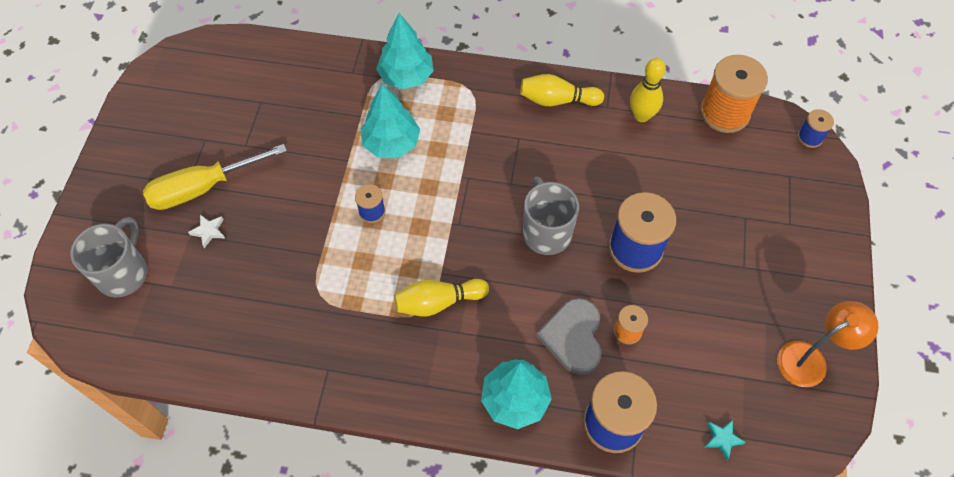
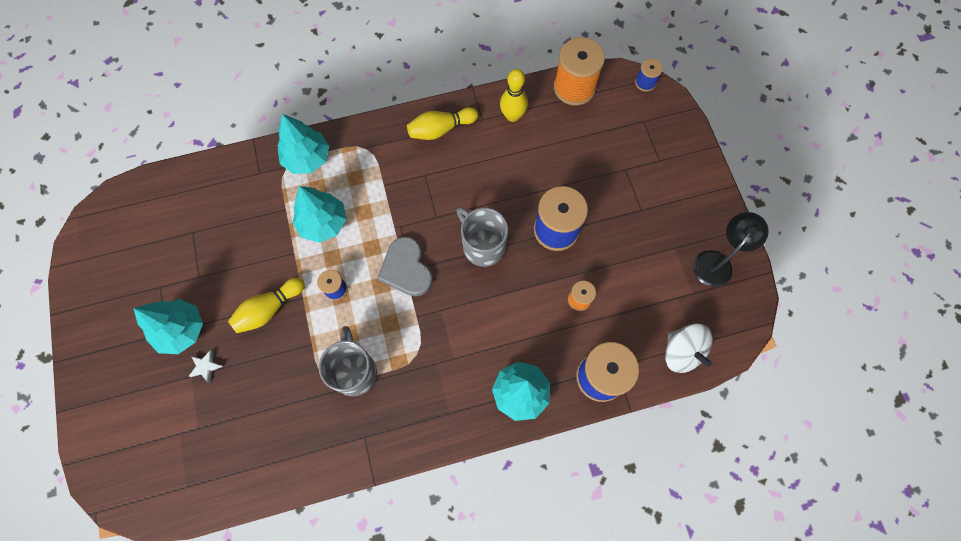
camera: 25 degrees left, 10 degrees up
grey mug [70,217,147,297] -> grey mug moved to [319,326,377,396]
yellow screwdriver [143,144,287,210] -> turquoise tree [133,299,203,354]
yellow bowling pin [394,279,489,316] -> yellow bowling pin moved to [228,277,305,333]
grey heart [536,298,602,375] -> grey heart moved to [377,237,433,296]
turquoise star [704,420,746,460] -> white spinning top [665,324,713,373]
orange lamp [777,301,878,387] -> black lamp [693,212,769,287]

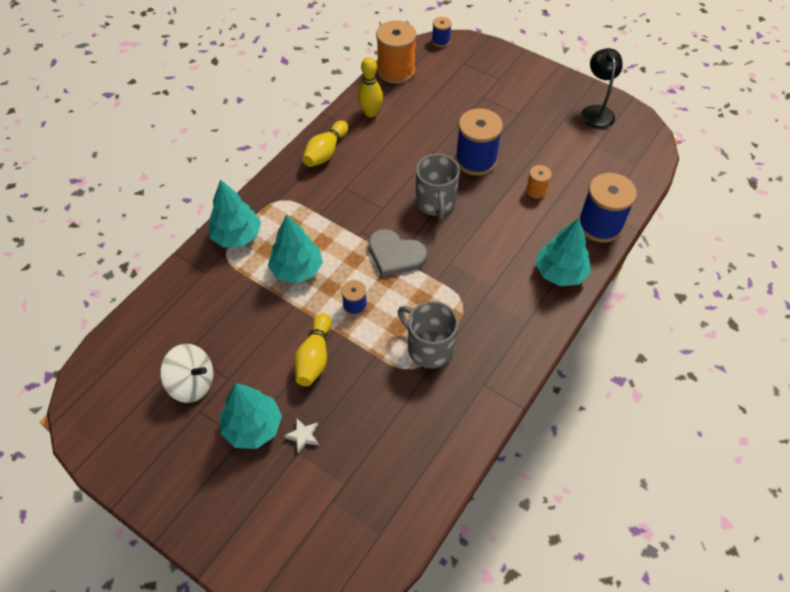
camera: 40 degrees left, 15 degrees down
grey mug [456,207,508,267] -> grey mug turned 105 degrees counterclockwise [416,154,460,220]
white spinning top [665,324,713,373] -> white spinning top moved to [160,344,213,403]

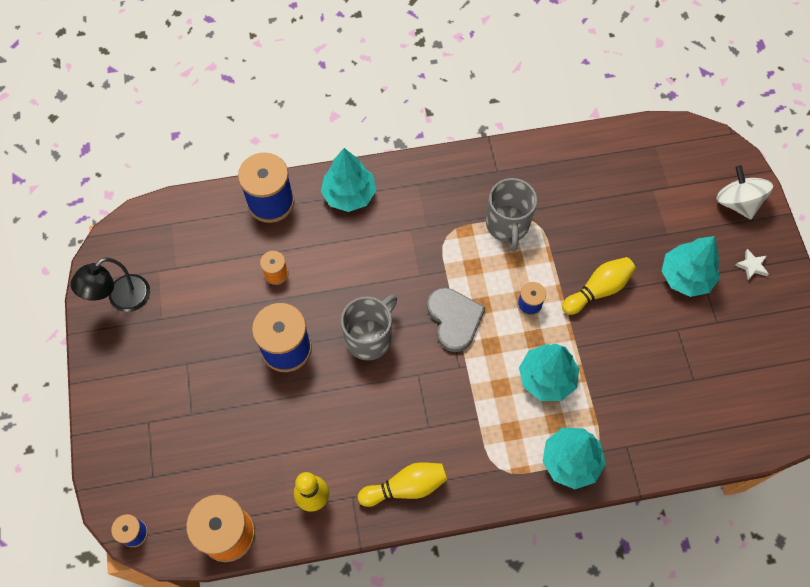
camera: 135 degrees left, 10 degrees up
white spinning top [160,344,213,403] -> white spinning top moved to [717,165,773,219]
white star [284,419,319,453] -> white star moved to [735,249,769,280]

